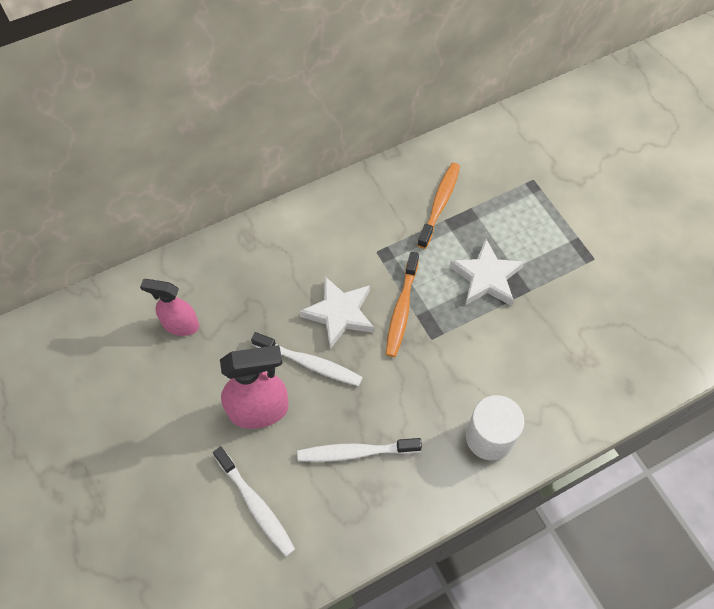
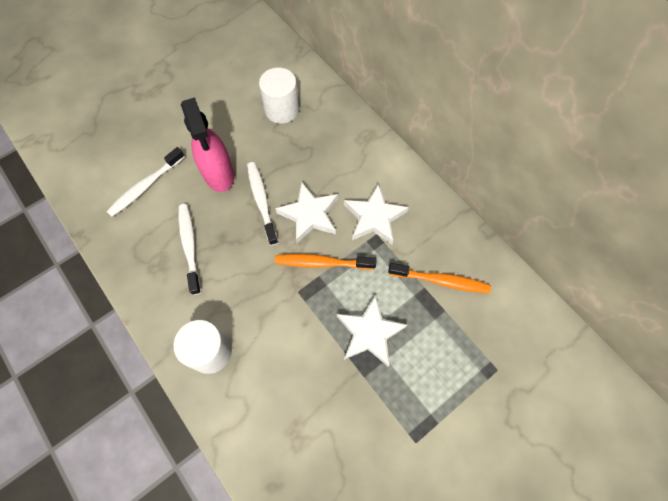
camera: 80 degrees right, 5 degrees up
pink spray bottle [140,279,199,336] -> white cylinder [259,68,299,124]
white toothbrush [251,332,363,386] -> white toothbrush turned 150 degrees clockwise [247,162,278,246]
none -> white star [344,183,409,245]

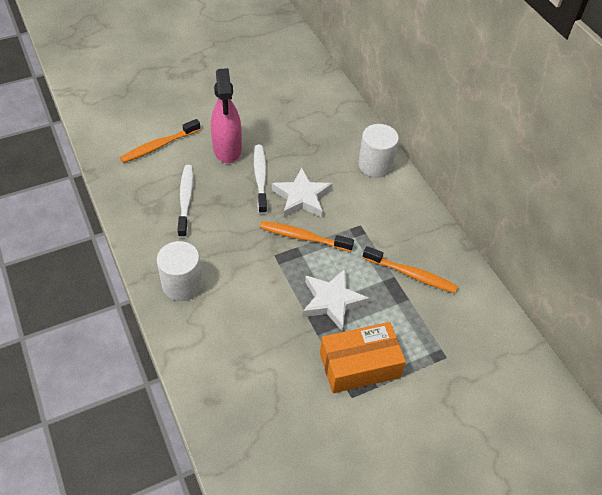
camera: 10 degrees right, 15 degrees down
white toothbrush [106,147,185,217] -> orange toothbrush [120,119,201,163]
white cylinder [259,68,299,124] -> white cylinder moved to [358,124,399,178]
white star [344,183,409,245] -> none
none -> orange box [320,322,406,393]

